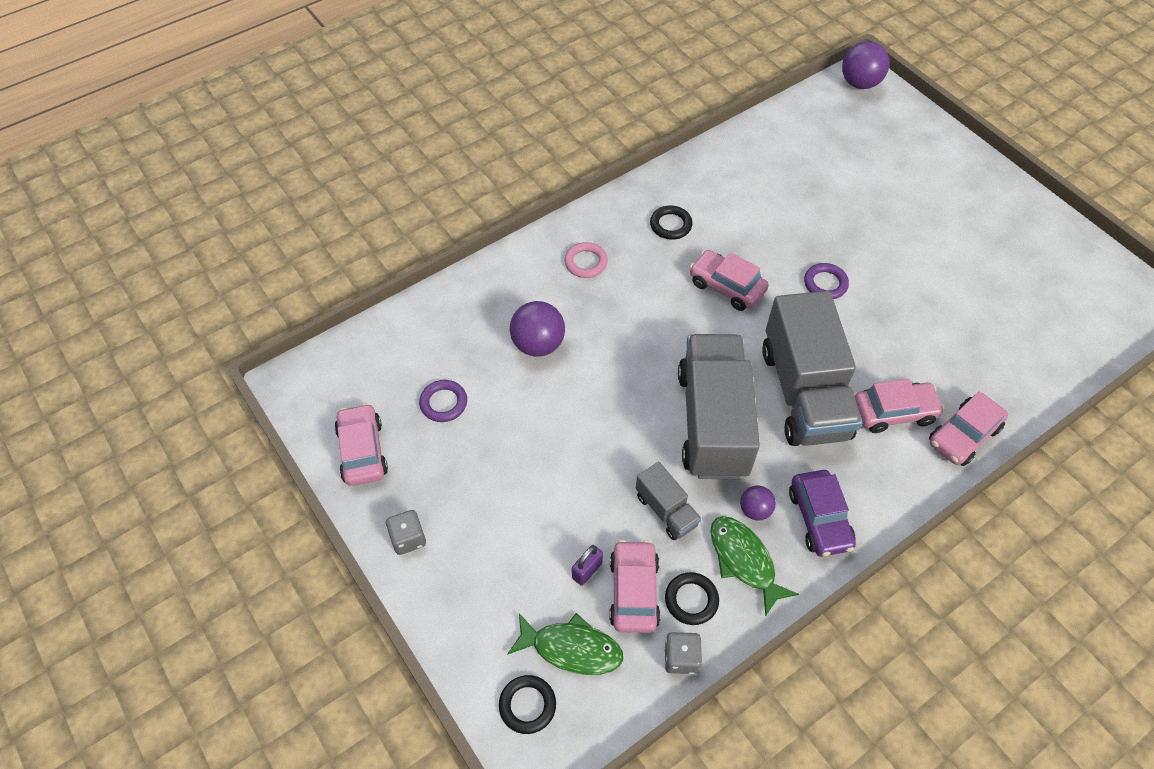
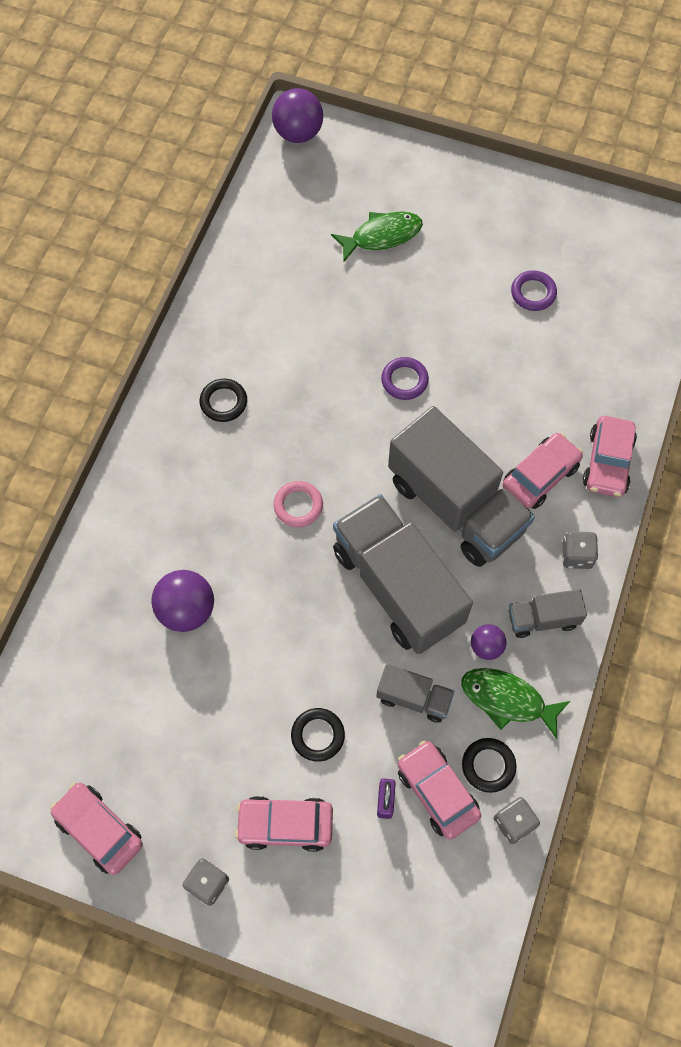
camera: 35 degrees left, 10 degrees up
purple ring [419,380,467,422] -> purple ring moved to [511,270,557,311]
black ring [499,675,556,734] -> black ring moved to [291,708,345,762]
green fish [507,613,623,675] -> green fish moved to [331,211,423,262]
pink ring [564,242,608,278] -> pink ring moved to [273,481,323,527]
pink car [689,250,769,311] -> pink car moved to [235,796,333,852]
purple car [789,470,856,557] -> grey truck [509,589,587,638]
none -> grey dice [562,531,598,569]

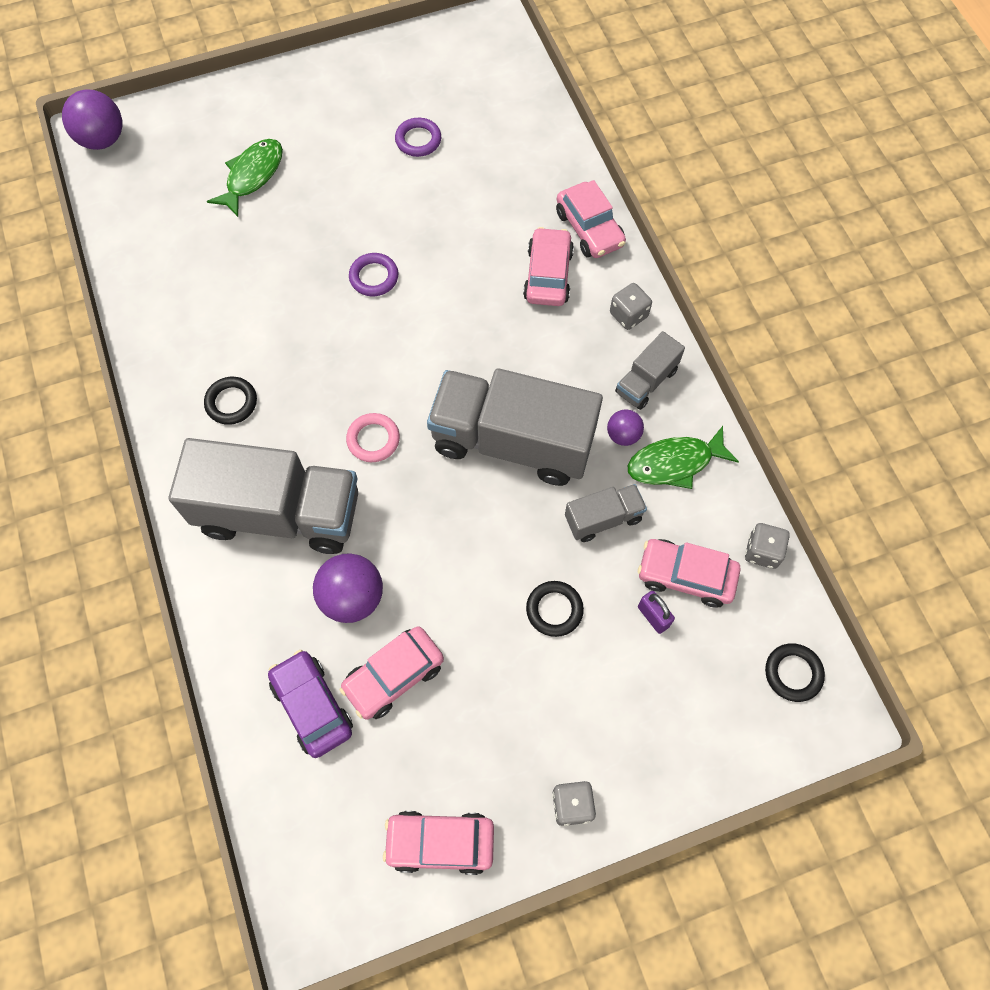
camera: 40 degrees left, 0 degrees up
pink car [235,796,333,852] -> pink car moved to [340,626,444,719]
grey truck [388,406,535,567] -> grey truck moved to [169,438,358,554]
black ring [462,738,516,793] -> black ring moved to [765,643,825,702]
none -> purple car [268,650,353,758]

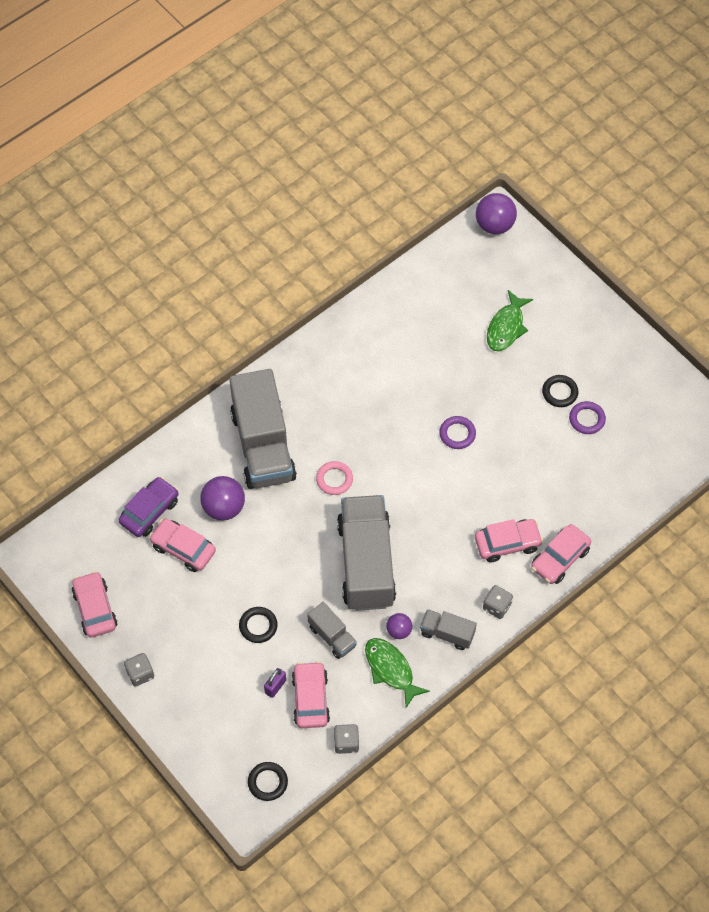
camera: 70 degrees right, 5 degrees down
black ring [204,377,257,425] -> black ring moved to [542,375,578,407]
green fish [207,139,283,217] -> green fish turned 105 degrees clockwise [487,290,533,351]

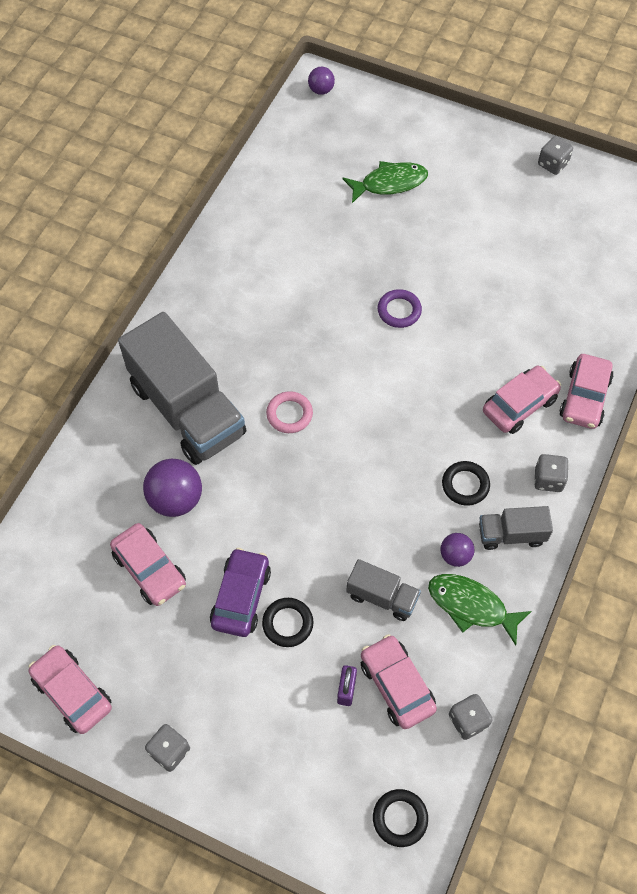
camera: 25 degrees left, 0 degrees up
purple car [119,477,179,537] -> purple car moved to [210,548,271,637]
pink car [149,518,216,572] -> pink car turned 135 degrees counterclockwise [110,523,186,606]
grey truck [337,495,396,611] -> none
purple ball [476,193,517,234] -> purple ball [308,67,335,95], size x0.57
green fish [487,290,533,351] -> green fish turned 105 degrees counterclockwise [343,161,428,203]
black ring [542,375,578,407] -> black ring moved to [442,461,490,506]
purple ring [569,401,606,434] -> none
none -> grey dice [538,136,573,175]

